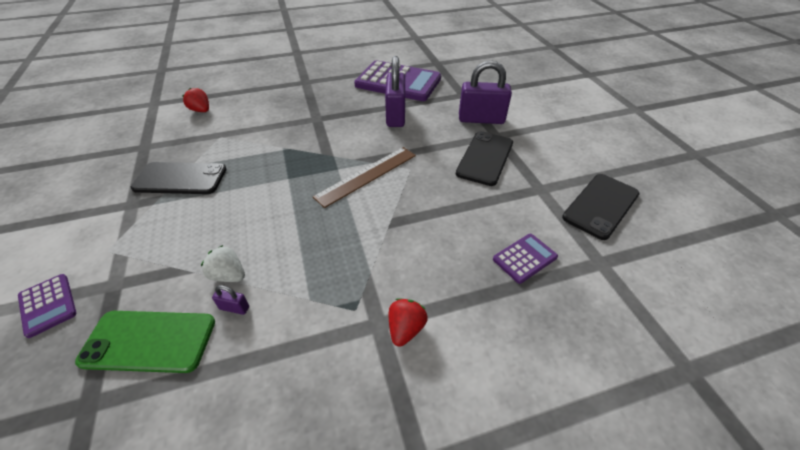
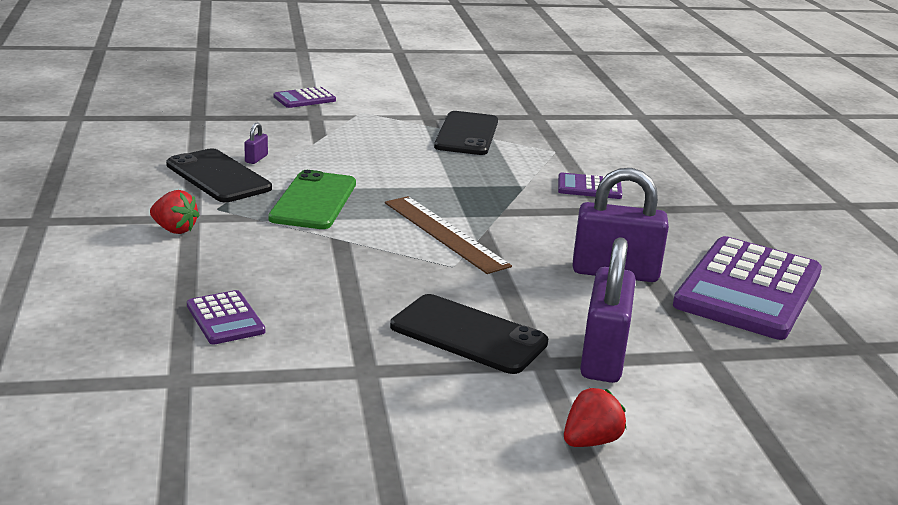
camera: 95 degrees right, 20 degrees down
green phone [75,311,215,373] -> green phone moved to [268,170,356,229]
red strawberry [183,88,209,112] -> red strawberry moved to [564,388,626,447]
white strawberry [201,245,245,282] -> none
black phone [562,174,640,240] -> black phone moved to [166,148,272,202]
none -> purple calculator [558,173,622,199]

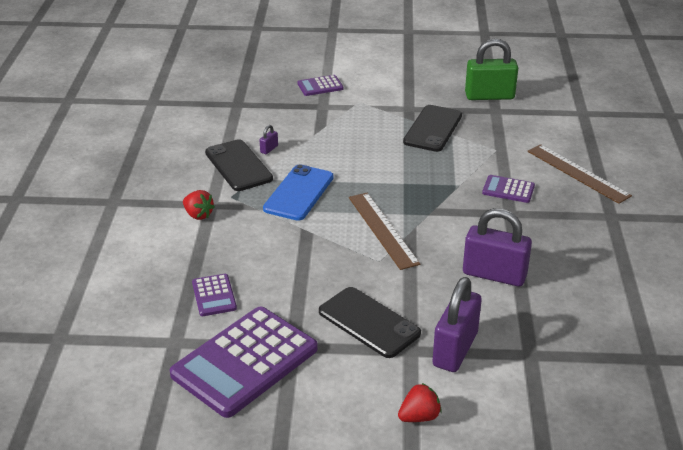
camera: 15 degrees right, 10 degrees up
green phone [268,170,356,229] -> blue phone [263,164,334,221]
purple calculator [673,236,822,340] -> purple calculator moved to [170,307,318,418]
none -> green padlock [465,38,518,100]
none -> brown ruler [527,144,632,204]

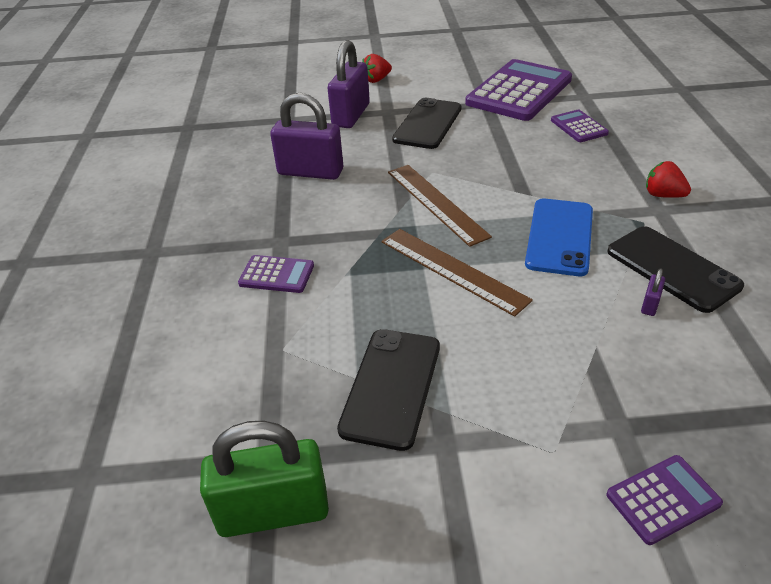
camera: 175 degrees right, 5 degrees up
black phone [319,287,421,358] -> black phone turned 75 degrees clockwise [392,98,461,149]
brown ruler [527,144,632,204] -> brown ruler moved to [381,229,533,317]

